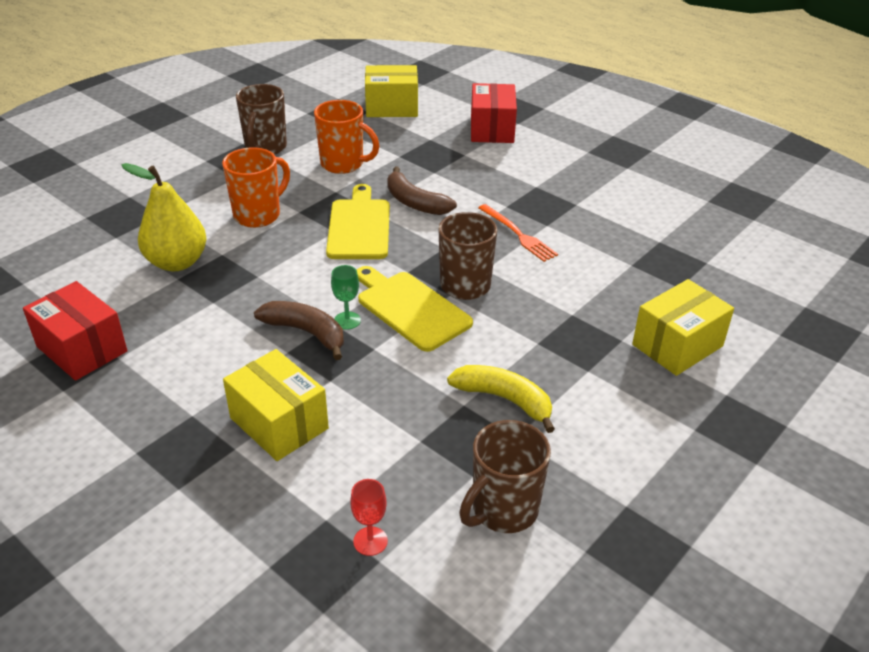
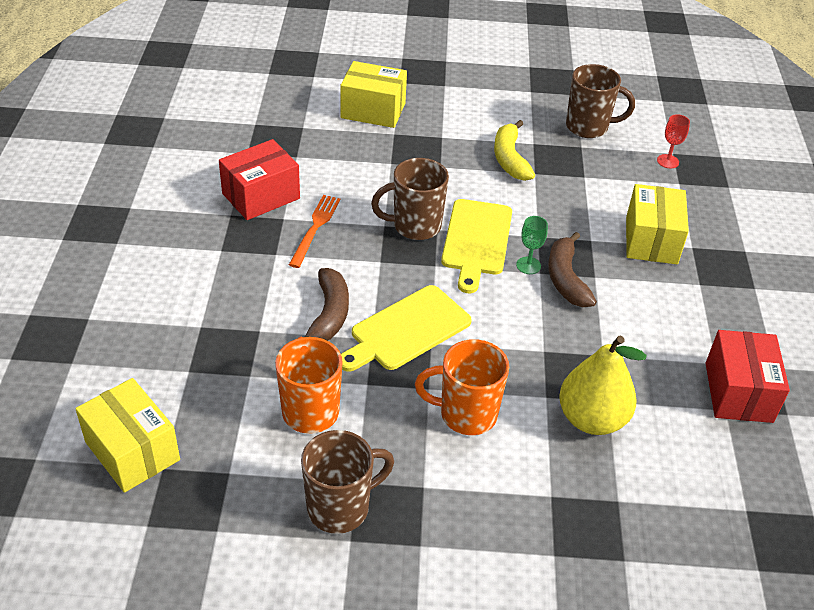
camera: 130 degrees left, 5 degrees up
red box [471,83,517,143] -> red box moved to [219,139,300,220]

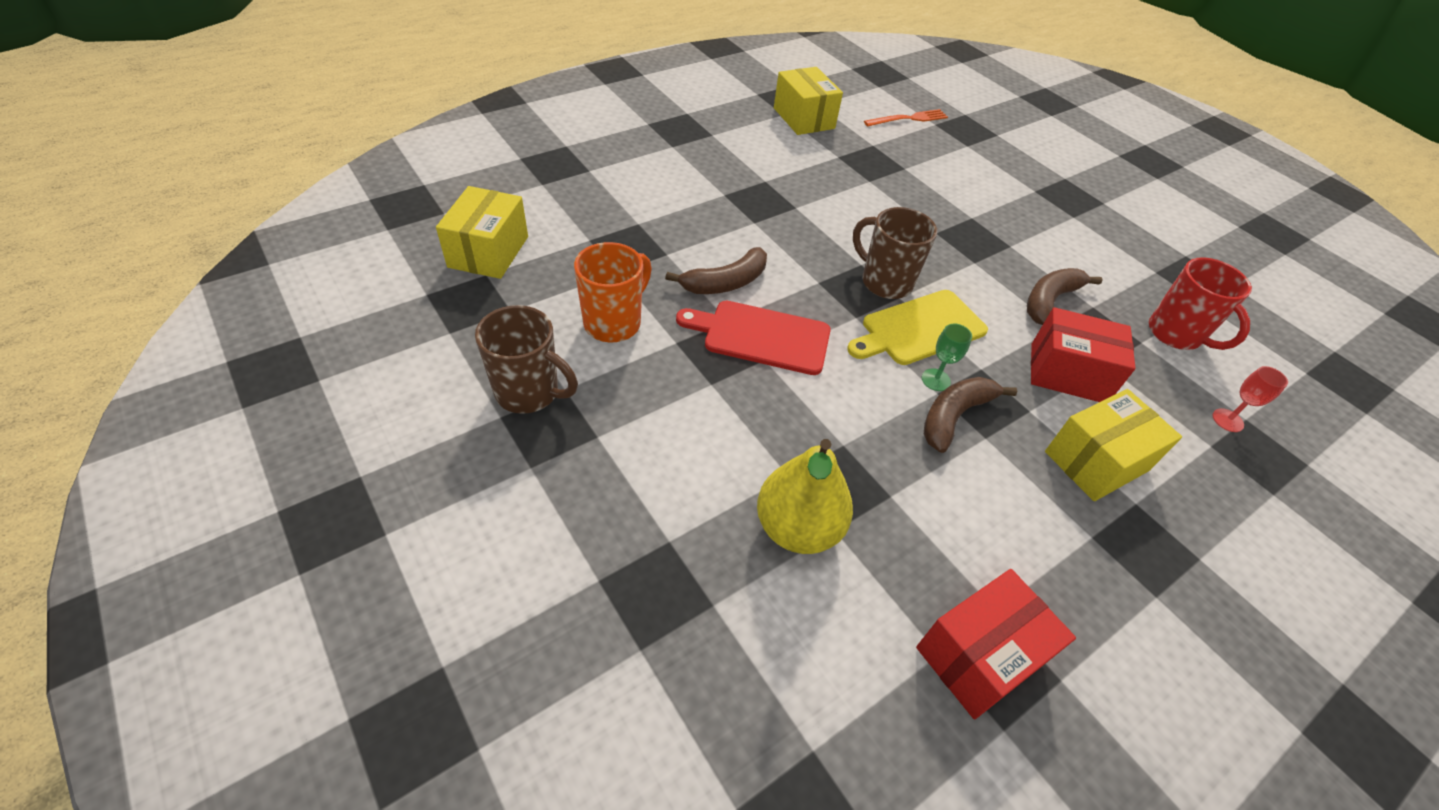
camera: 50 degrees right, 5 degrees up
red box [219,139,300,220] -> red box moved to [1031,307,1136,402]
orange fork [289,195,340,268] -> orange fork moved to [864,109,948,126]
yellow box [341,61,407,128] -> yellow box moved to [774,67,843,135]
yellow cutting board [341,285,472,372] -> red cutting board [676,301,831,375]
orange mug [415,339,509,435] -> none
yellow banana [494,120,535,181] -> brown banana [1027,268,1103,325]
brown mug [566,64,635,138] -> red mug [1149,257,1252,350]

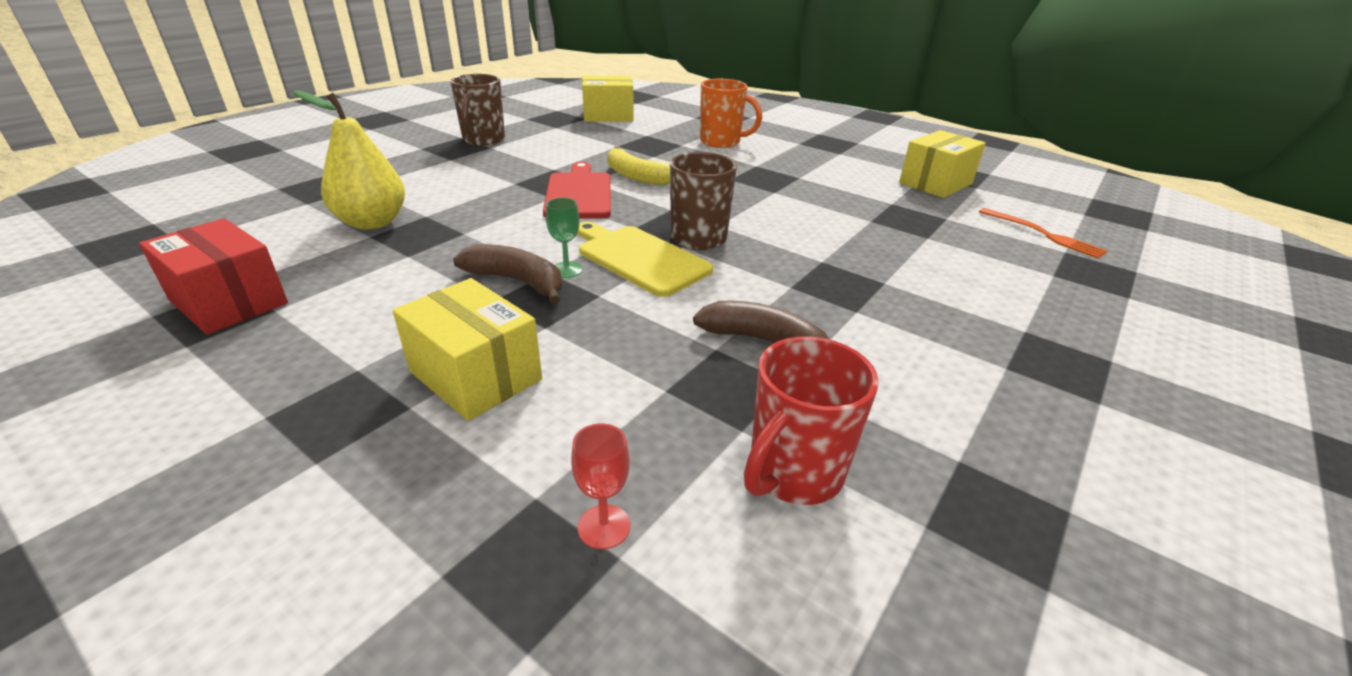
camera: 75 degrees right, 15 degrees down
orange mug [574,242,652,342] -> orange mug moved to [700,79,762,148]
brown banana [665,247,767,294] -> yellow banana [607,147,670,185]
red box [1031,307,1136,402] -> none

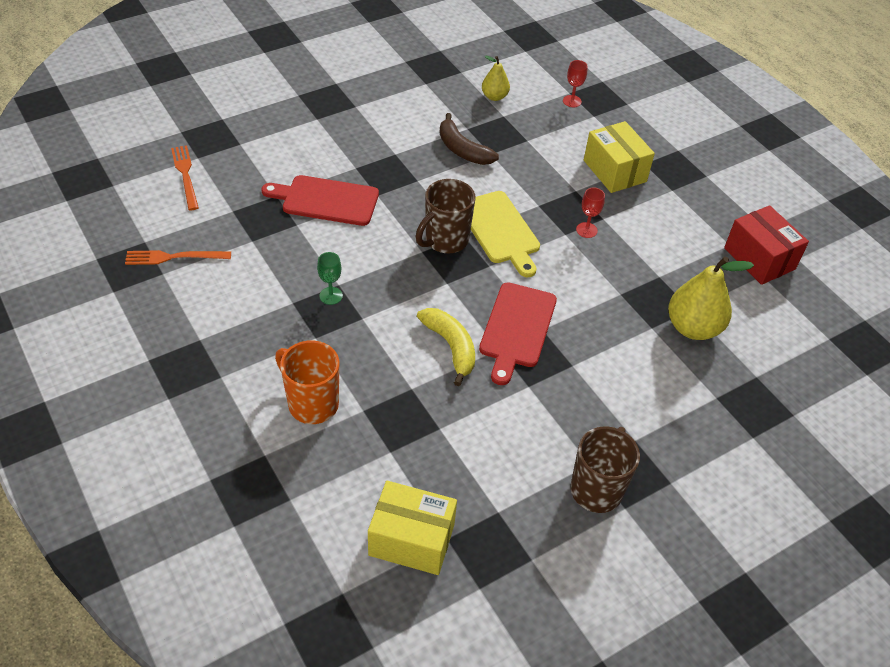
camera: 160 degrees left, 15 degrees up
brown banana [453,244,562,304] -> red goblet [576,187,605,238]
green goblet [546,198,583,278] -> green goblet moved to [317,252,343,305]
red mug [744,336,879,505] -> yellow pear [482,55,510,101]
yellow box [899,130,986,198] -> orange fork [125,250,231,265]
none -> red cutting board [261,175,379,226]

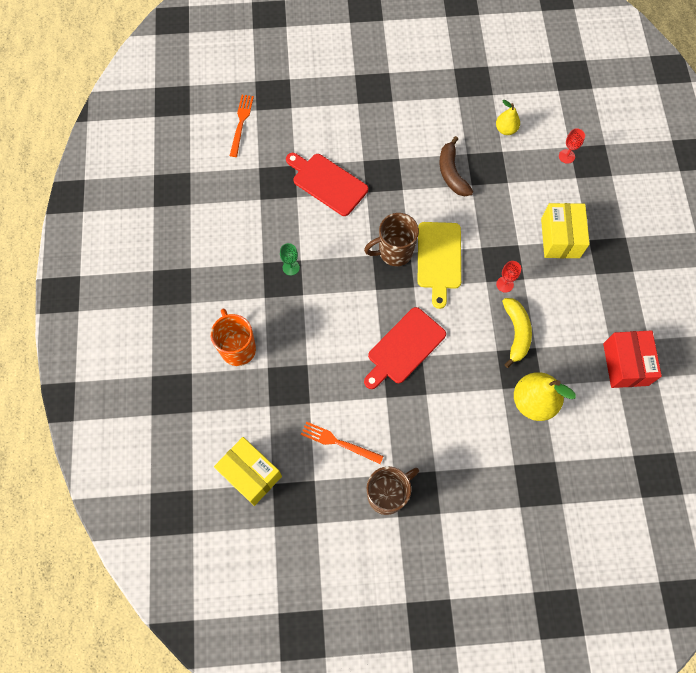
camera: 30 degrees right, 20 degrees up
orange fork [125,250,231,265] -> orange fork moved to [301,422,384,464]
yellow banana [417,308,475,386] -> yellow banana moved to [502,298,532,368]

